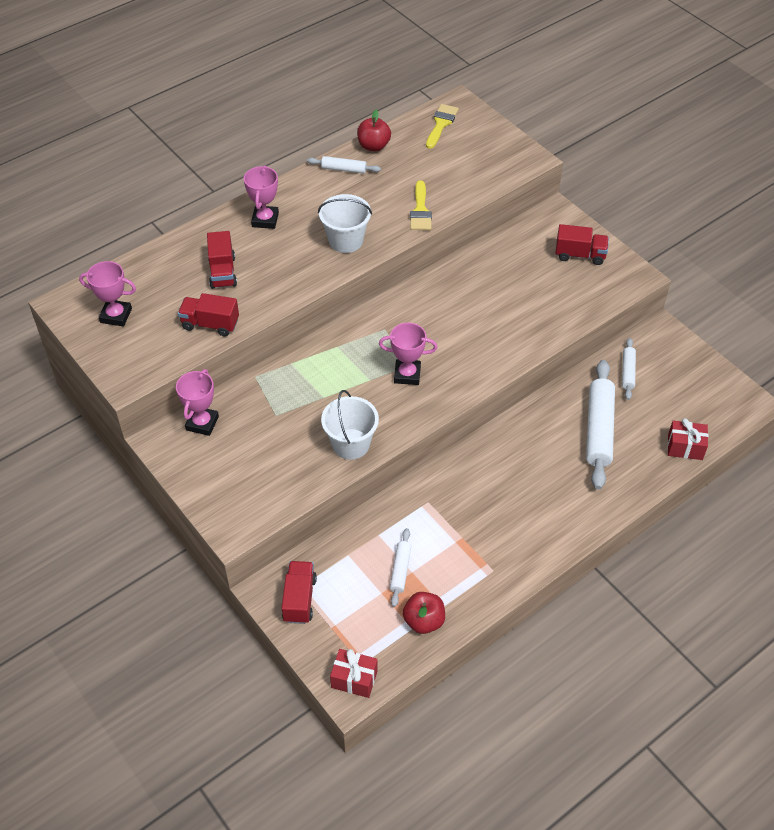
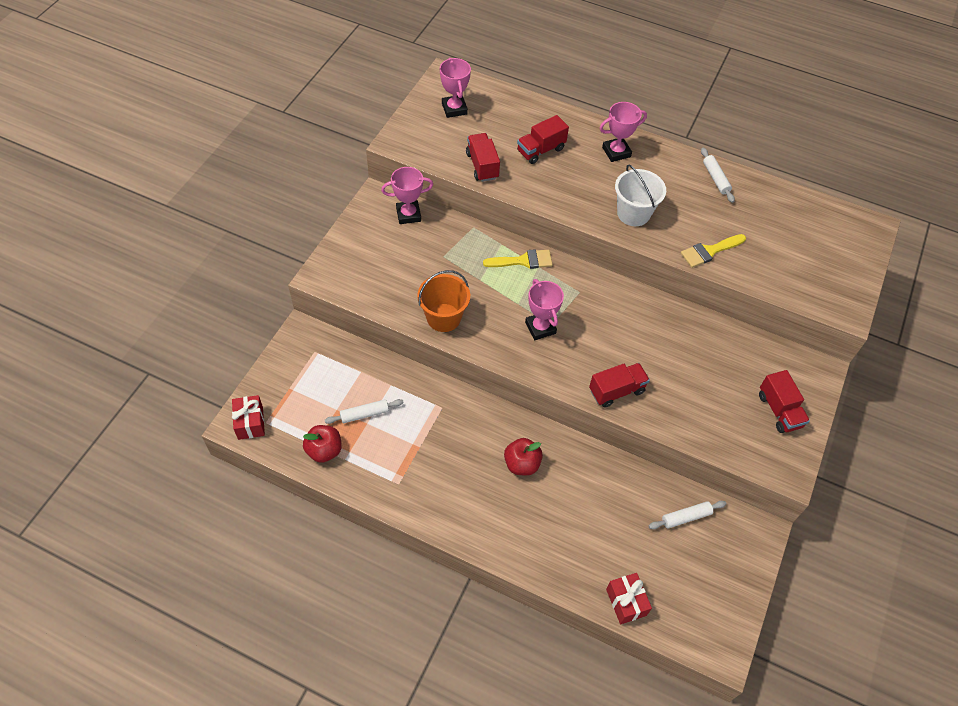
camera: 60 degrees right, 5 degrees up
red truck [282,561,317,624] -> red truck moved to [589,363,650,407]
white bucket [321,390,379,460] -> orange bucket [417,270,470,332]
red apple [357,110,391,151] -> red apple moved to [504,438,543,475]
yellow brush [426,104,459,149] -> yellow brush moved to [483,250,553,269]
white rolling pin [586,360,615,489] -> none

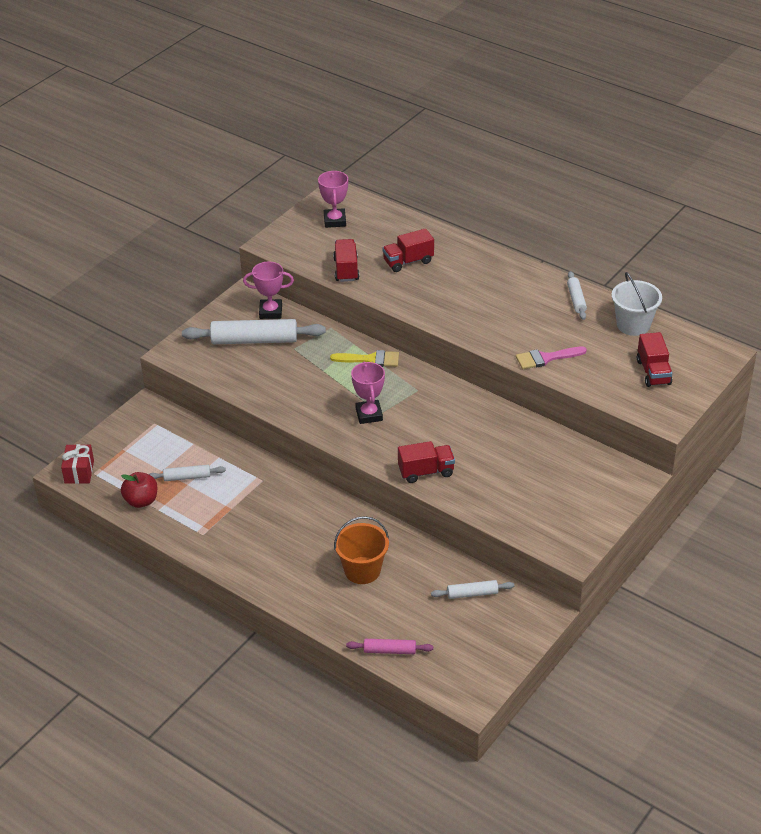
camera: 15 degrees right, 15 degrees down
orange bucket [417,270,470,332] -> orange bucket moved to [334,516,389,584]
red apple [504,438,543,475] -> none
pink trophy [600,102,647,162] -> none
red gift [606,573,652,624] -> pink rolling pin [346,639,433,654]
white bucket [615,165,666,226] -> white bucket moved to [611,272,662,336]
yellow brush [681,234,746,268] -> pink brush [516,346,587,369]
red truck [759,370,810,433] -> red truck moved to [637,332,672,387]
none -> white rolling pin [182,319,326,344]

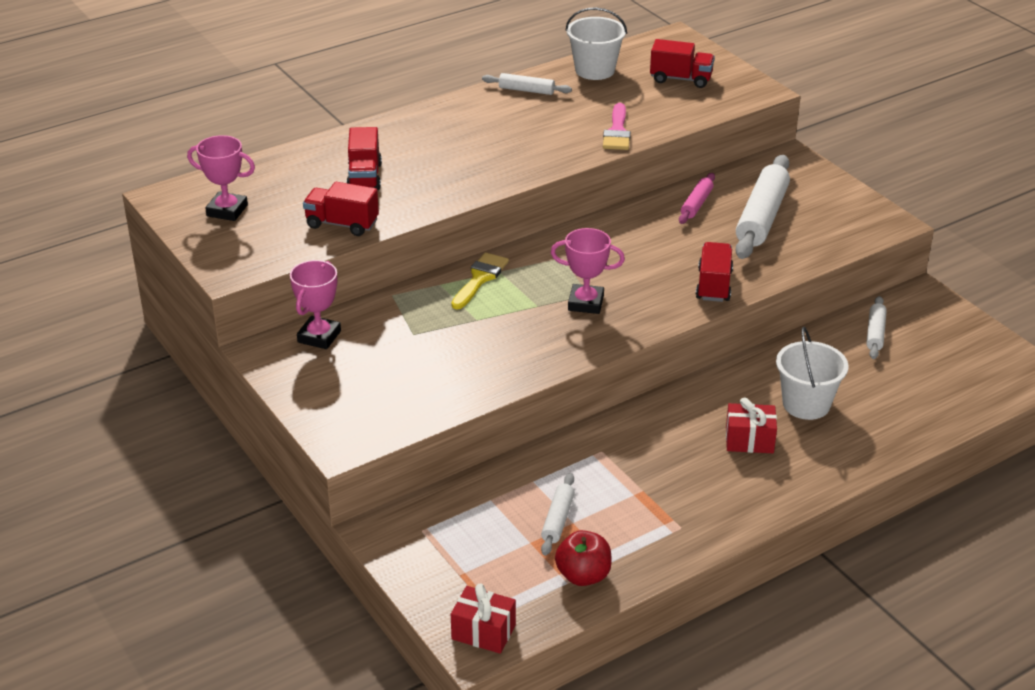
camera: 70 degrees left, 5 degrees down
white rolling pin [182,319,326,344] -> white rolling pin moved to [735,155,790,259]
orange bucket [334,516,389,584] -> white bucket [776,327,849,420]
pink rolling pin [346,639,433,654] -> pink rolling pin moved to [679,173,715,224]
none -> red gift [726,398,777,453]

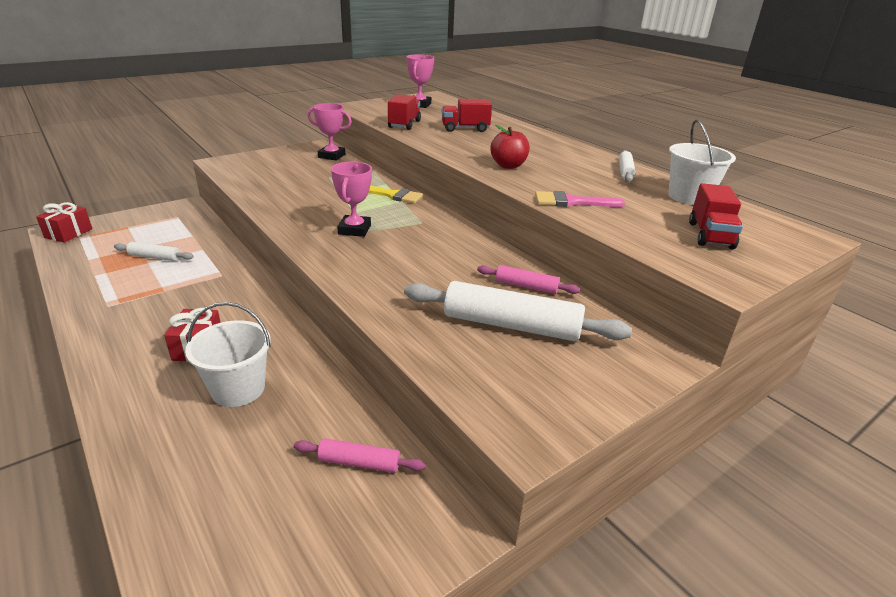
camera: 85 degrees right, 5 degrees down
red apple [555,530,612,586] -> red apple moved to [490,125,530,169]
red truck [696,242,733,302] -> none
white rolling pin [866,296,887,359] -> pink rolling pin [294,438,426,473]

